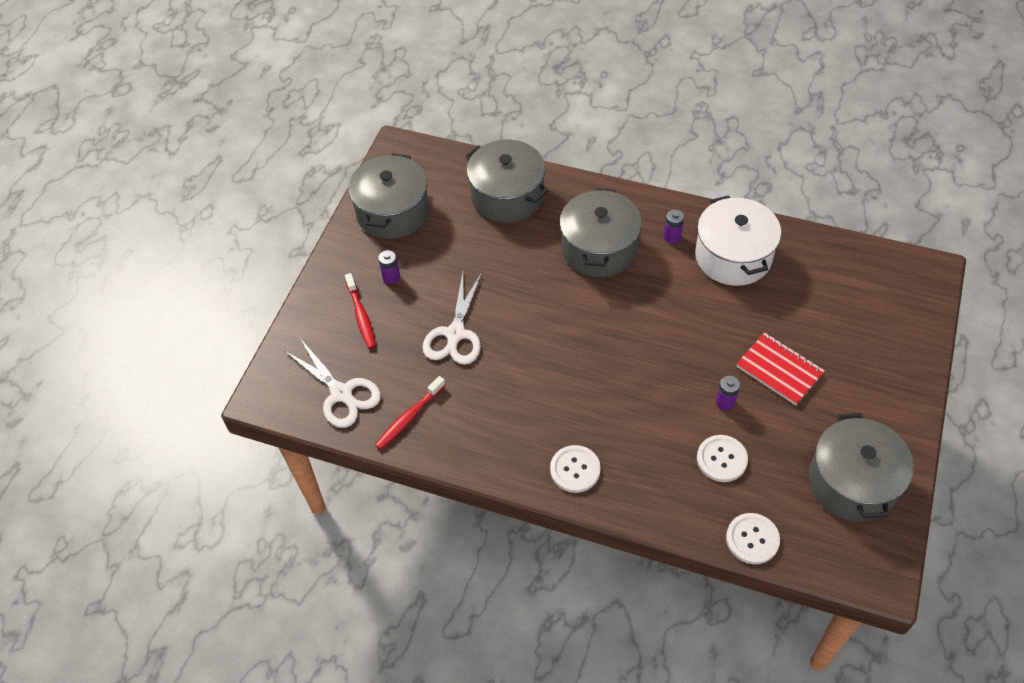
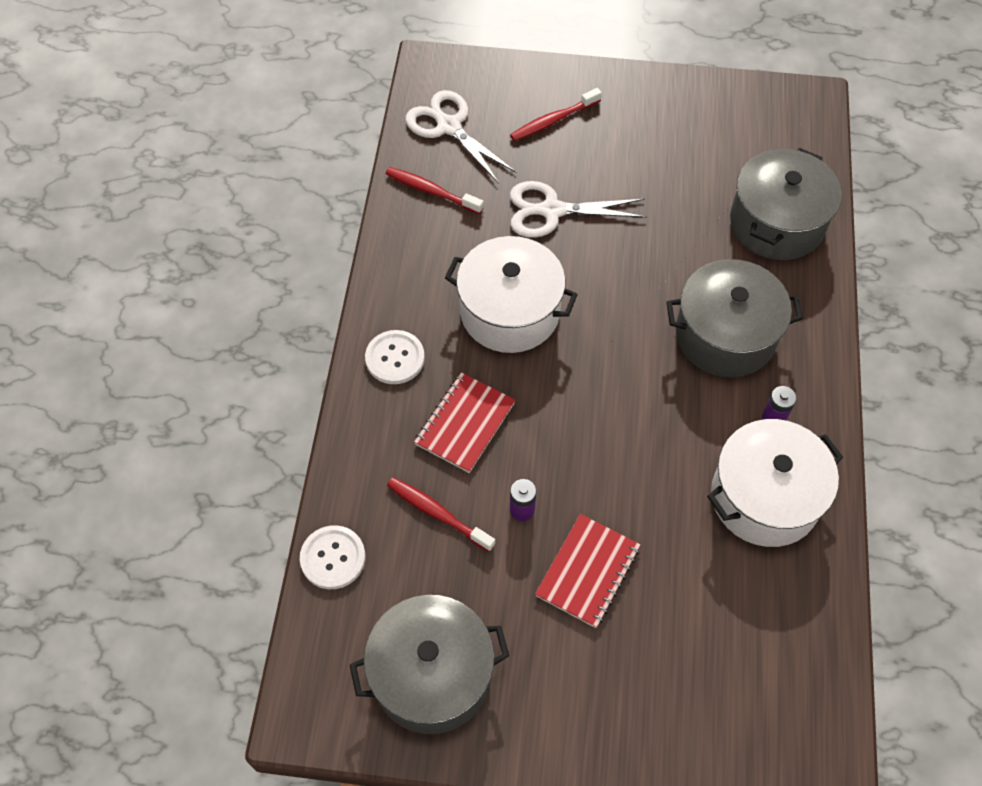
camera: 75 degrees right, 5 degrees up
white scissors [285,338,381,428] -> white scissors turned 105 degrees clockwise [405,90,517,183]
grey pot [348,153,429,239] -> none
purple battery [378,250,400,284] -> none
white button [697,435,748,482] -> red toothbrush [387,477,495,552]
none -> red notebook [414,372,516,473]
none -> white pot [445,236,578,353]

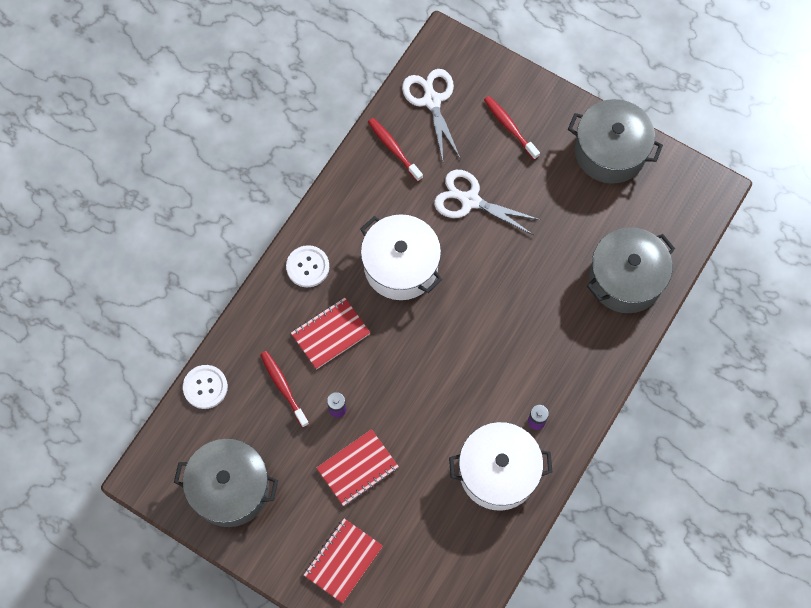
camera: 25 degrees right, 10 degrees up
red toothbrush [510,88,602,141] -> red toothbrush turned 60 degrees clockwise [484,96,540,160]
grey pot [666,259,803,378] -> grey pot moved to [568,99,663,184]
none -> red notebook [304,518,383,603]

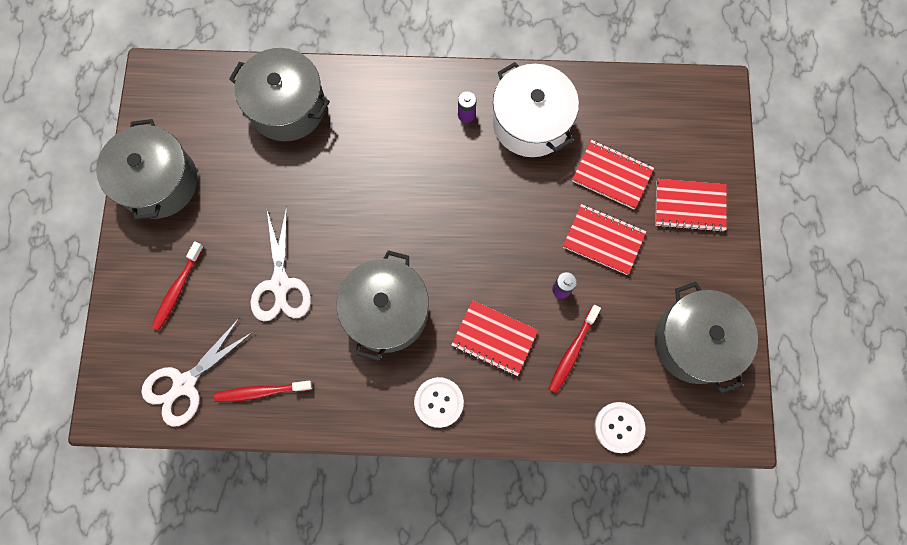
camera: 120 degrees left, 5 degrees up
white pot [360,214,442,300] -> grey pot [336,250,429,361]
red toothbrush [368,118,423,182] -> red toothbrush turned 60 degrees clockwise [214,381,313,402]
none -> red notebook [572,140,654,209]

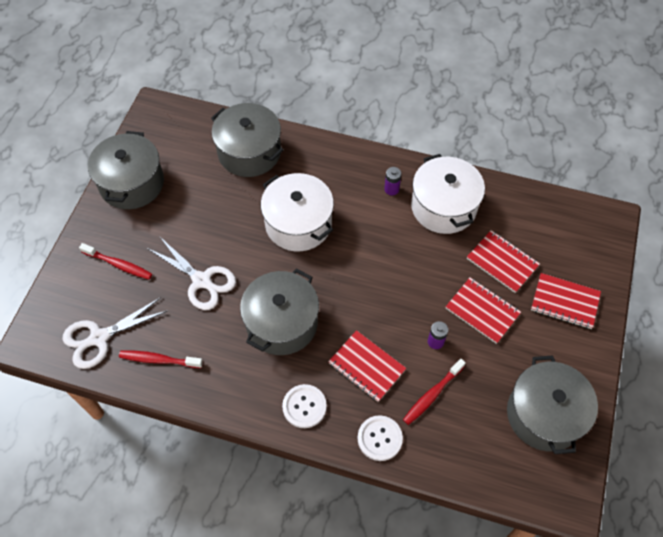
camera: 15 degrees right, 15 degrees down
red toothbrush [151,241,204,331] -> red toothbrush turned 105 degrees counterclockwise [79,243,152,279]
white scissors [250,206,311,321] -> white scissors turned 60 degrees counterclockwise [147,236,236,310]
white button [594,402,646,453] -> white button moved to [358,415,403,461]
none -> white pot [261,173,334,251]

